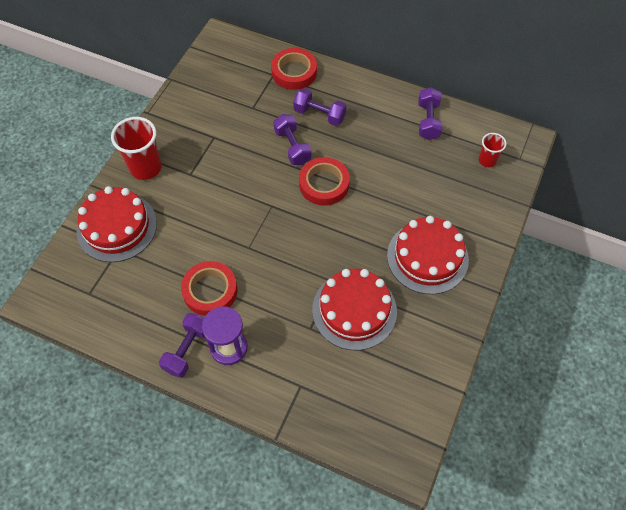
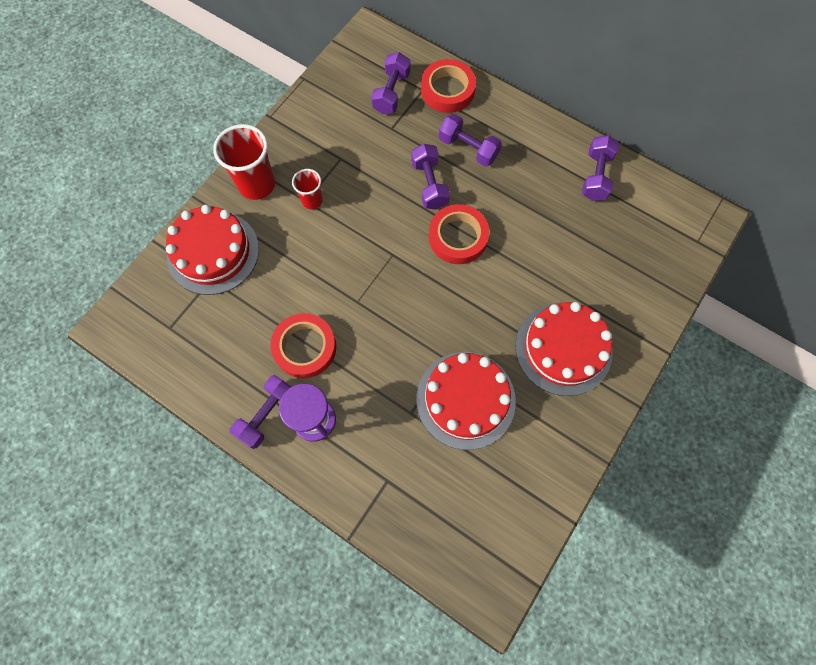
camera: 10 degrees right, 10 degrees up
red cup [479,133,506,167] -> red cup moved to [292,169,323,209]
none -> purple dumbbell [371,52,410,114]

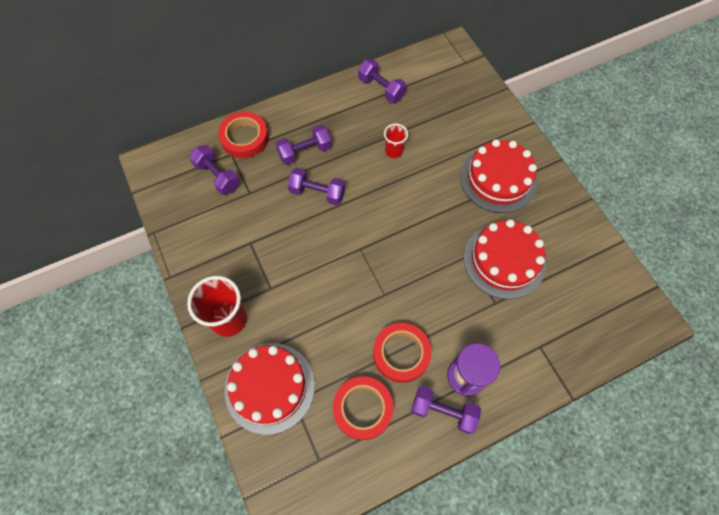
camera: 60 degrees left, 5 degrees down
purple dumbbell [230,375,291,449] -> purple dumbbell turned 45 degrees counterclockwise [411,386,481,434]
red cup [292,169,323,209] -> red cup moved to [384,124,408,158]
red tape [429,204,489,264] -> red tape moved to [333,377,393,440]

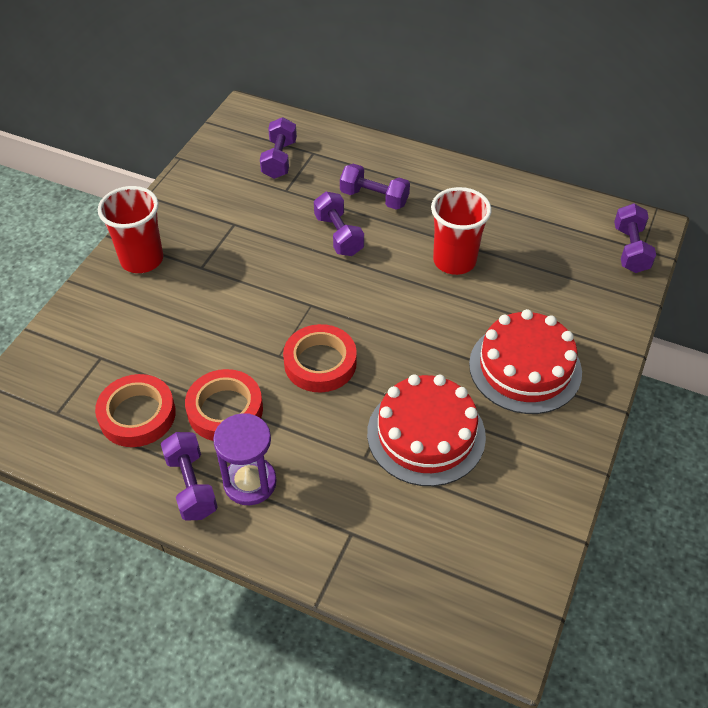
camera: 50 degrees right, 15 degrees down
red tape [218,112,269,158] -> red tape moved to [283,324,357,392]
red cake [224,343,315,435] -> none
purple dumbbell [358,59,407,103] -> purple dumbbell moved to [614,203,656,273]
red cup [384,124,408,158] -> red cup [431,187,492,275], size x1.78

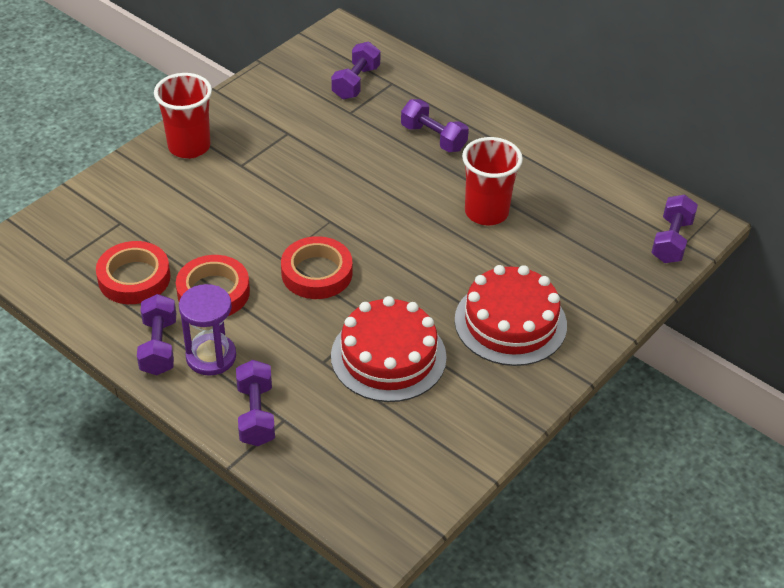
camera: 15 degrees right, 5 degrees down
purple dumbbell [314,192,364,256] -> purple dumbbell moved to [236,360,275,446]

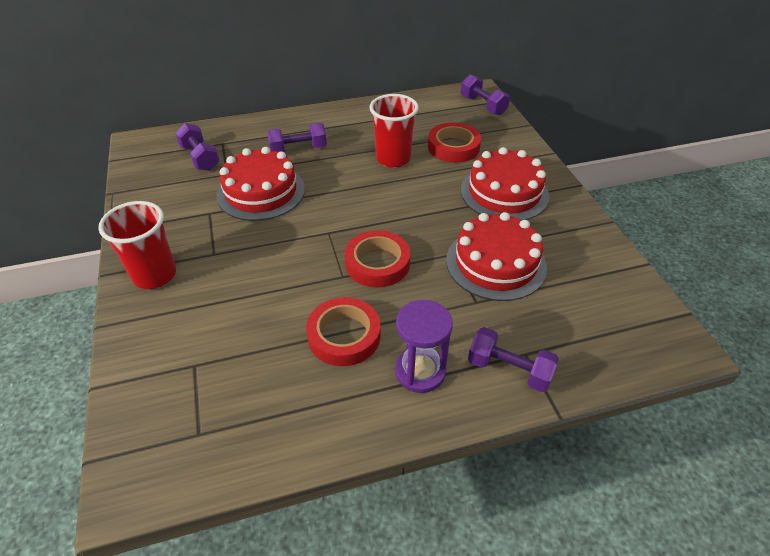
camera: 55 degrees left, 0 degrees up
red tape [96,241,171,304] -> red tape moved to [428,123,481,163]
purple dumbbell [137,294,176,375] -> none
none -> red cake [216,147,305,221]

